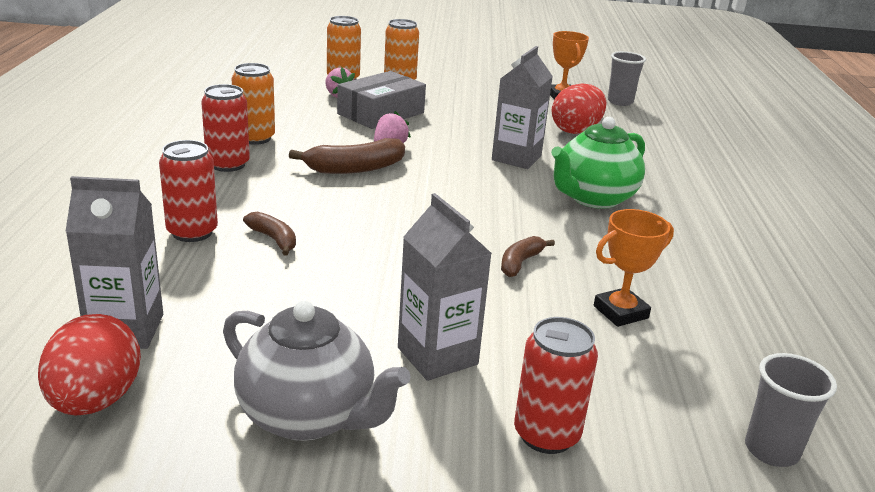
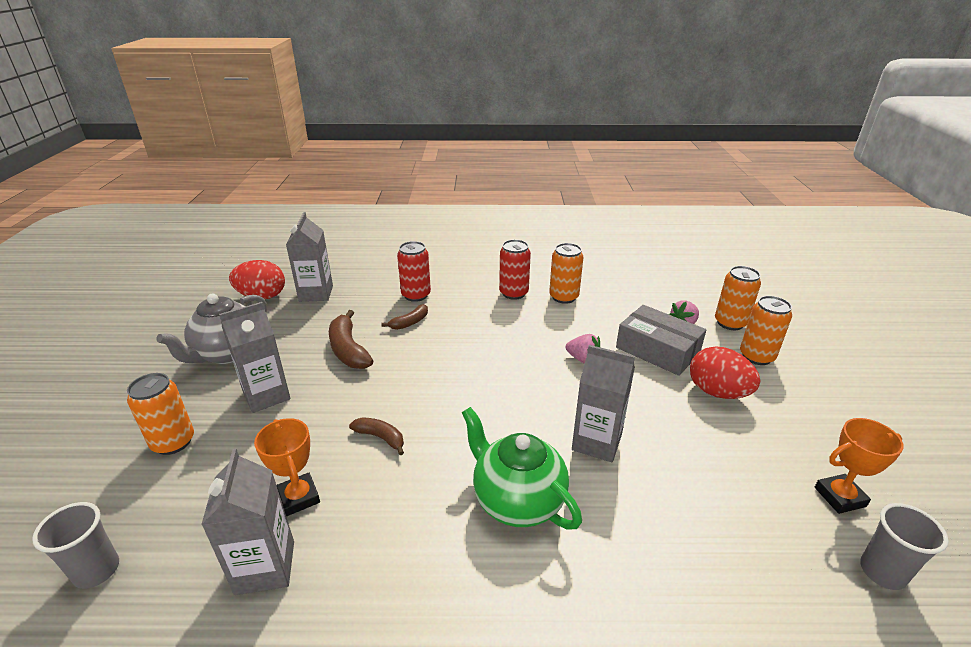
camera: 90 degrees right, 5 degrees up
brown banana [289,138,405,174] -> brown banana moved to [329,310,373,369]
red can [514,317,598,454] -> orange can [127,373,194,455]
red egg [551,83,606,134] -> red egg moved to [690,346,760,399]
none -> grey carton [201,449,294,595]

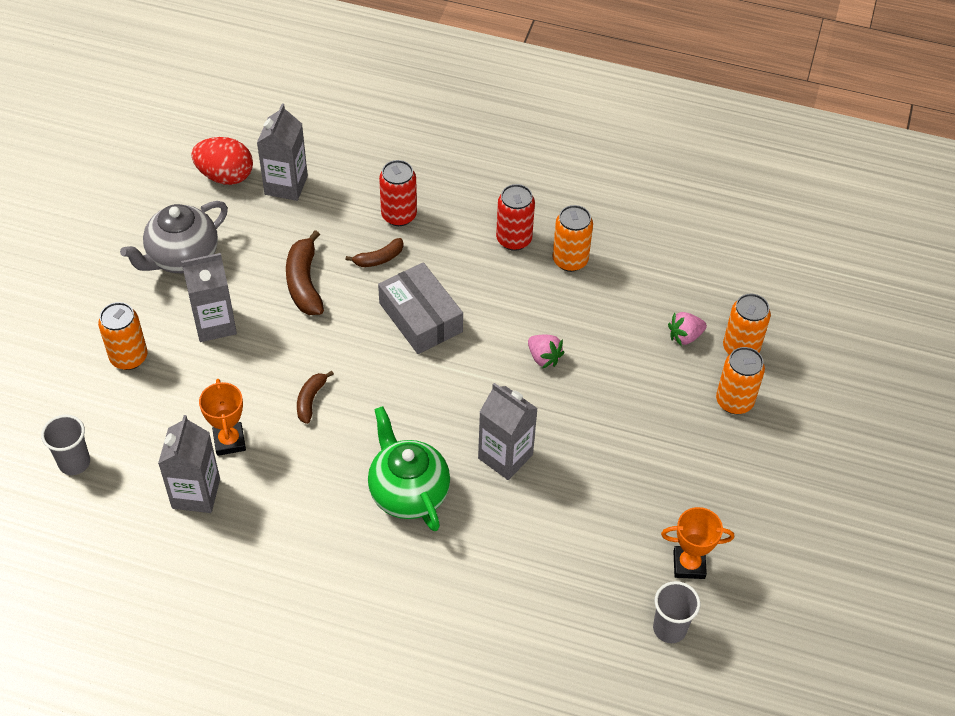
camera: 15 degrees right, 20 degrees up
brown banana [349,418,404,455] -> brown banana turned 120 degrees counterclockwise [297,371,334,424]
grey box [616,305,706,376] -> grey box moved to [378,262,463,354]
red egg [690,346,760,399] -> none

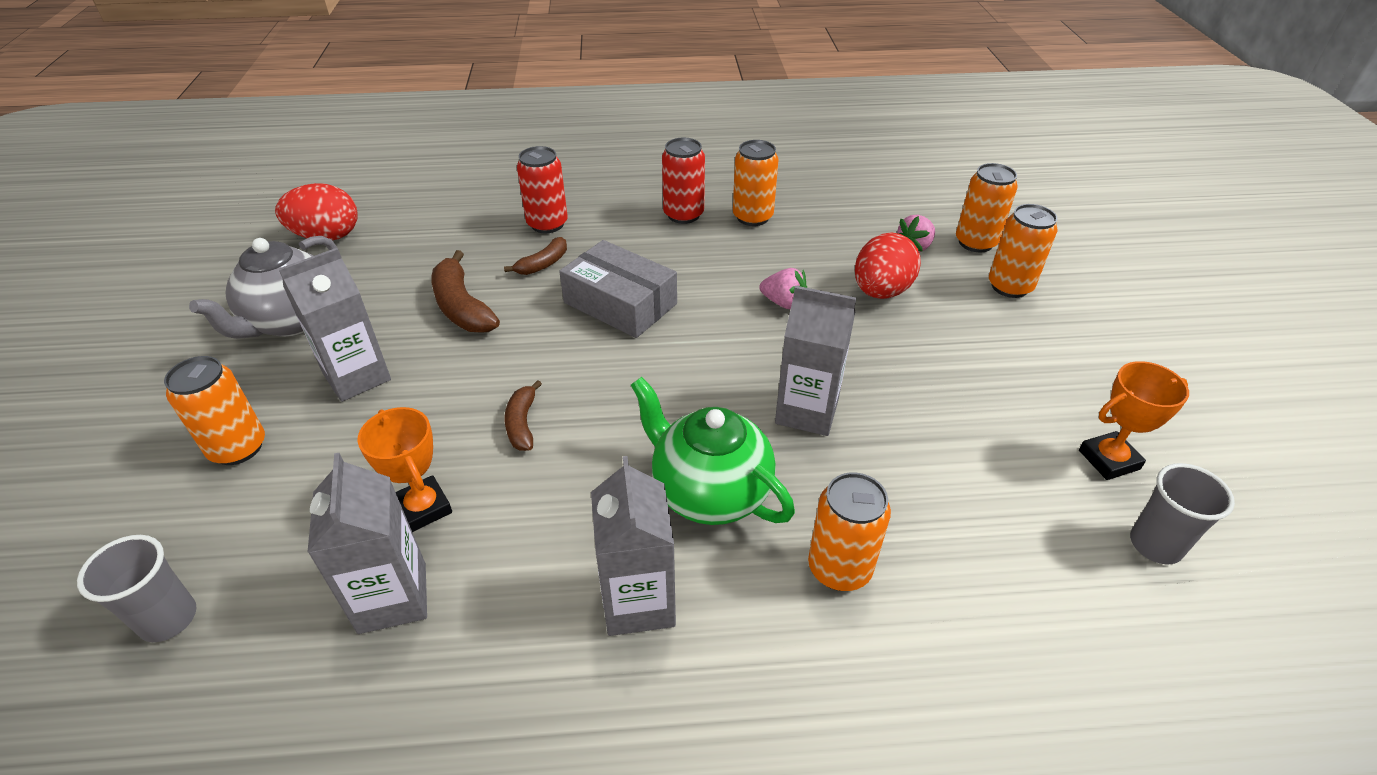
camera: 20 degrees left, 10 degrees down
grey carton [257,103,308,201] -> grey carton moved to [591,456,676,636]
none -> orange can [808,472,891,591]
none -> red egg [855,232,921,299]

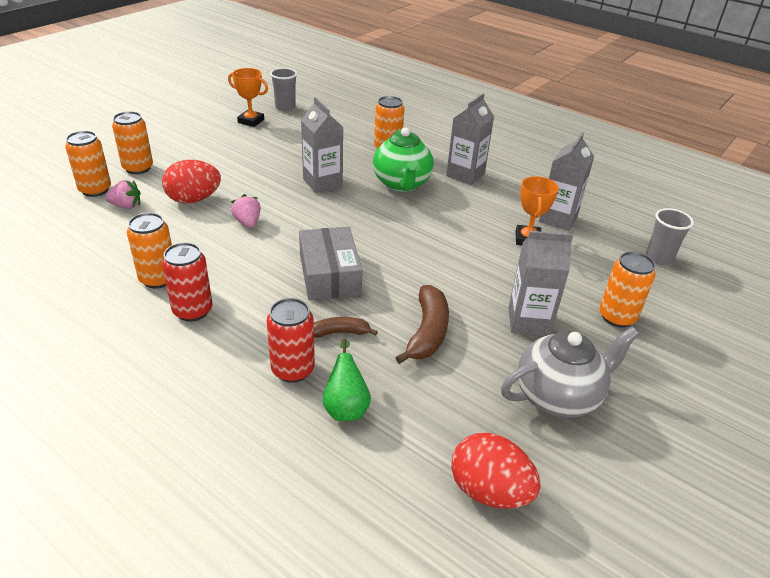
camera: 140 degrees left, 5 degrees down
brown banana [505,380,542,451] -> none
none -> green pear [323,339,371,421]

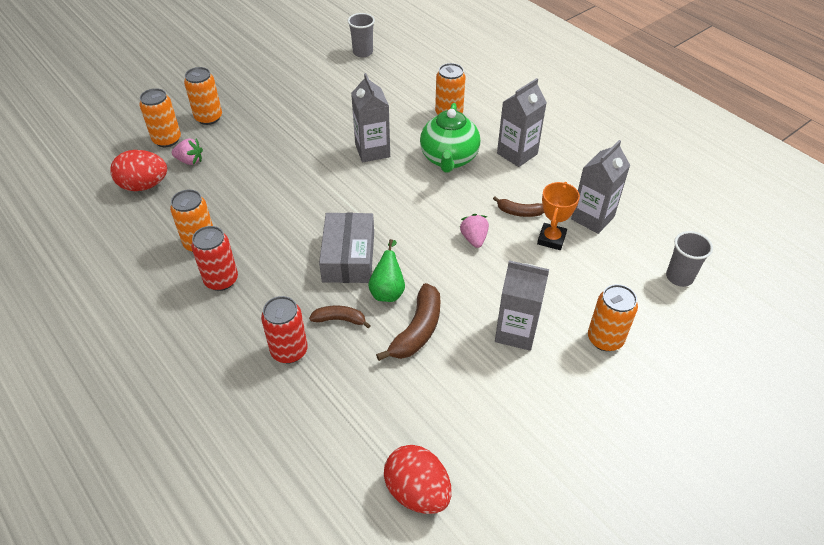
camera: 15 degrees right, 10 degrees up
red egg [162,160,221,204] -> red egg moved to [110,150,167,191]
orange trophy [228,68,268,127] -> none
pink strawberry [231,194,261,228] -> pink strawberry moved to [460,214,489,248]
green pear [323,339,371,421] -> green pear moved to [368,239,405,302]
grey teapot [501,326,640,418] -> none
none -> brown banana [493,196,544,217]

